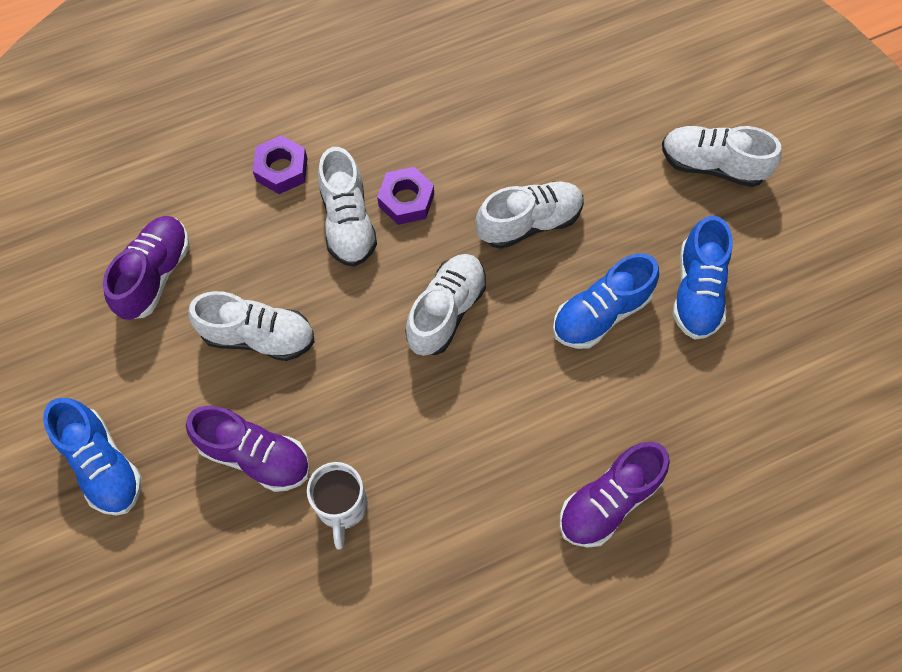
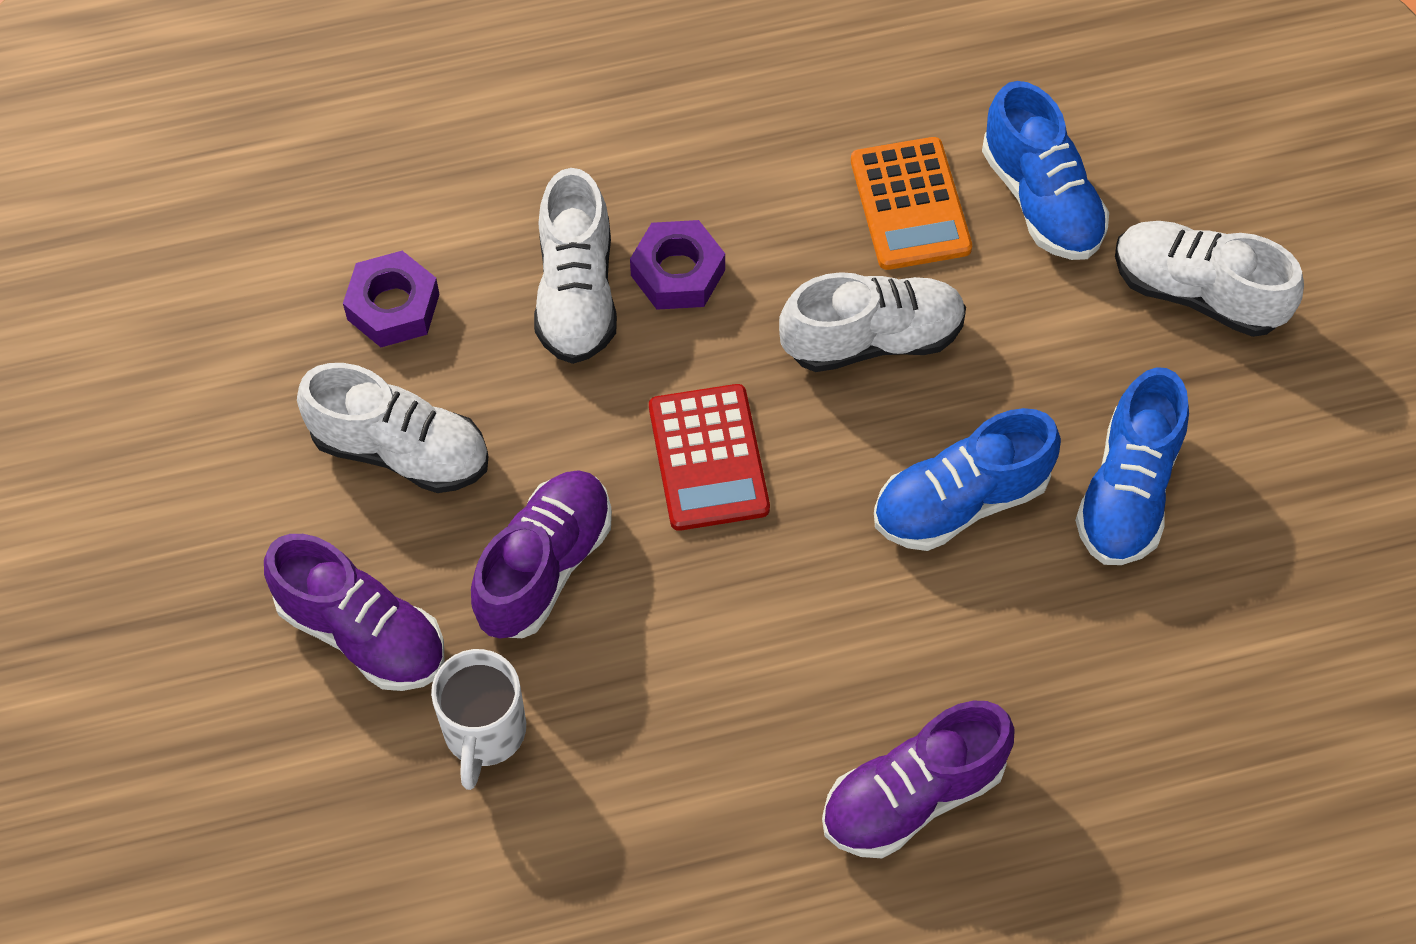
camera: 10 degrees right, 5 degrees down
blue shoe [43,398,142,516] -> blue shoe moved to [982,81,1109,260]
purple shoe [103,216,190,320] -> purple shoe moved to [471,470,612,639]
purple nut [253,135,308,194] -> purple nut moved to [343,251,440,347]
white shoe [405,254,486,356] -> red calculator [649,384,770,531]
none -> orange calculator [851,137,972,270]

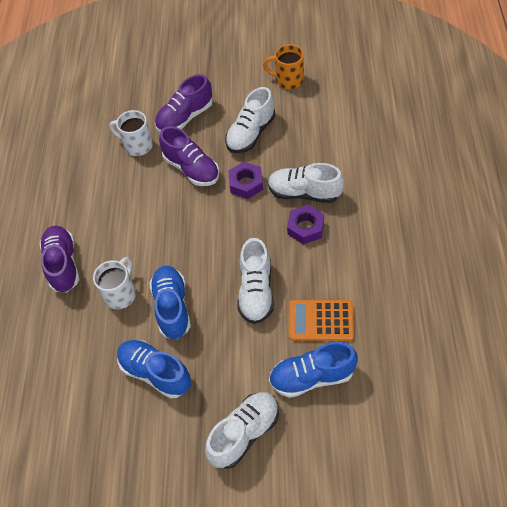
camera: 110 degrees right, 5 degrees down
purple nut [343,251,440,347] -> purple nut moved to [228,162,263,199]
red calculator [649,384,770,531] -> none
none -> white mug [93,257,136,309]
none -> orange mug [263,44,304,89]

